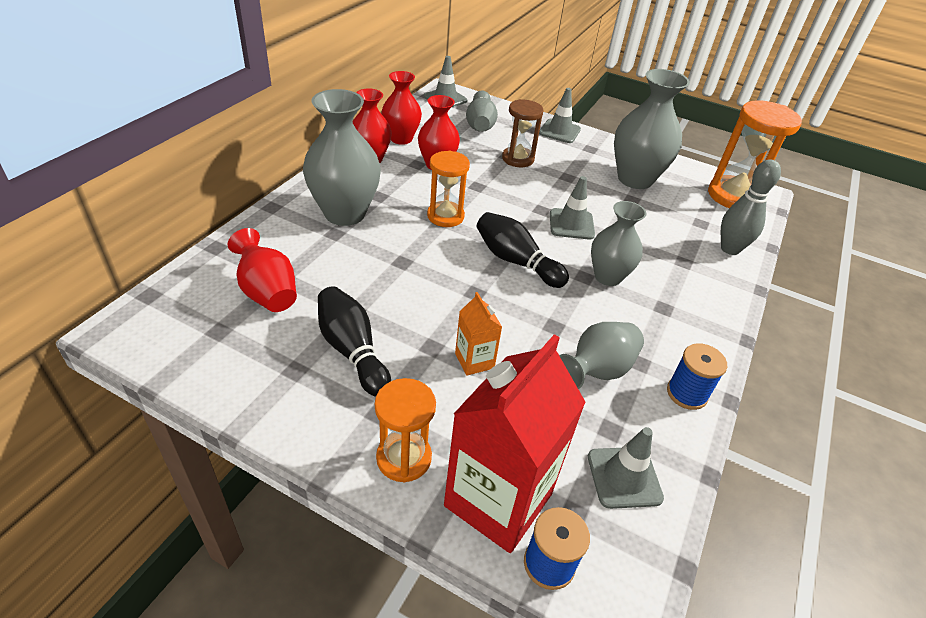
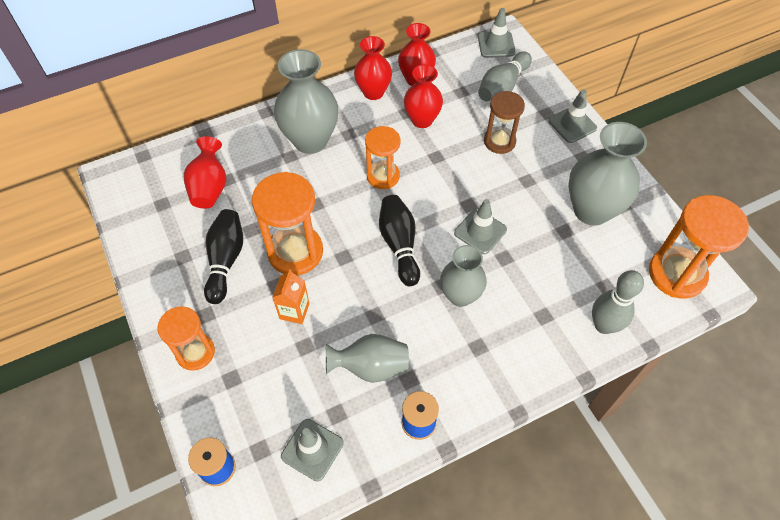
camera: 40 degrees right, 15 degrees up
red carton [444,334,586,553] -> none
none -> orange hourglass [252,172,323,275]

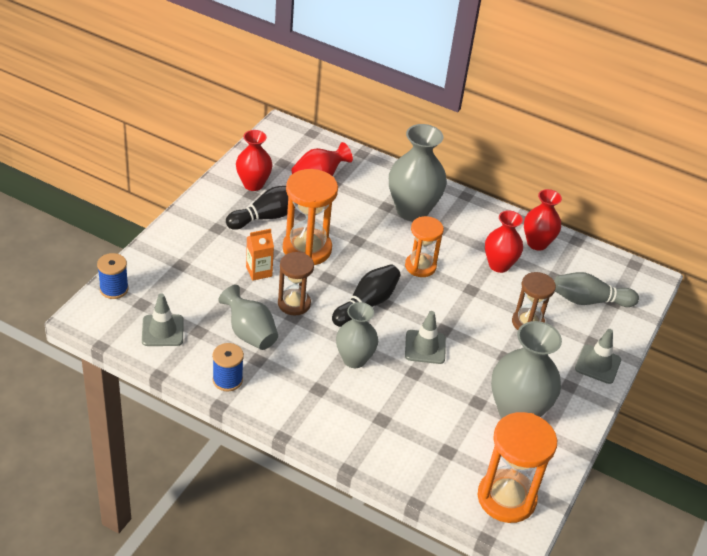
camera: 50 degrees right, 15 degrees down
orange hourglass [157,306,215,371] -> none
red vase [354,36,392,100] -> red vase moved to [236,130,273,191]
grey traffic cone [478,8,516,58] -> none
grey bowling pin [592,270,644,334] -> none
none -> brown hourglass [278,252,314,315]

